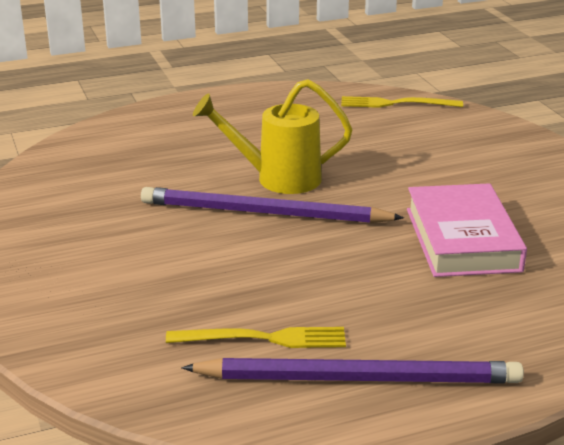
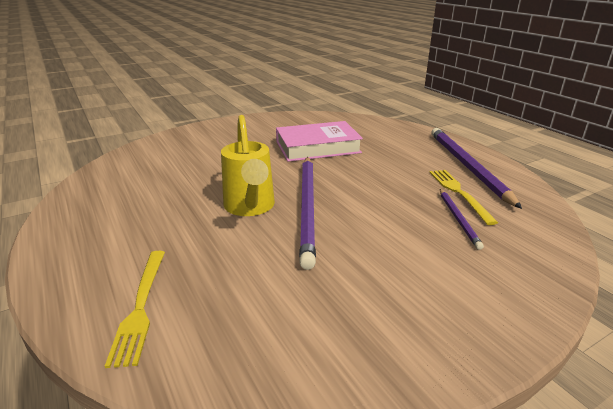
camera: 100 degrees left, 0 degrees up
yellow fork [341,96,463,108] -> yellow fork moved to [105,251,165,368]
none -> purple pencil [440,189,484,250]

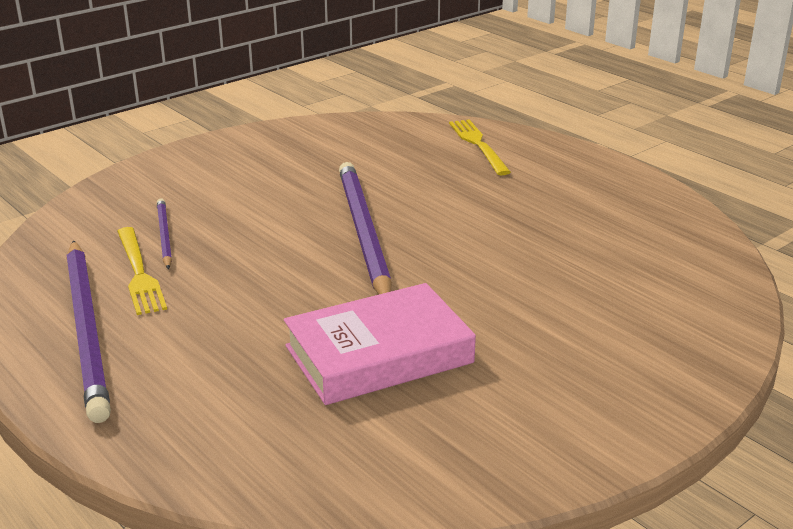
camera: 170 degrees right, 0 degrees up
yellow watering can [221,115,275,216] -> none

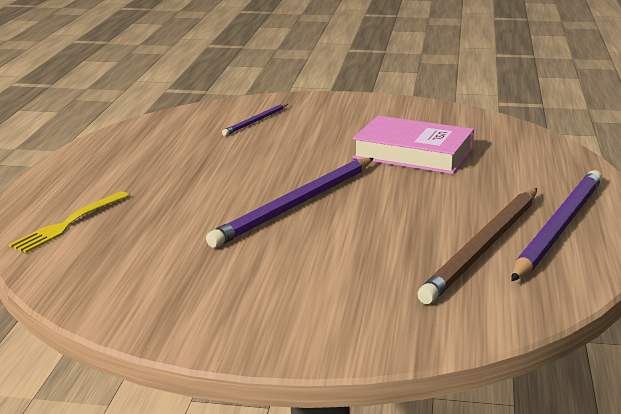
camera: 130 degrees left, 5 degrees down
yellow fork [117,227,167,315] -> brown pencil [417,188,537,304]
purple pencil [157,198,172,269] -> purple pencil moved to [222,104,288,136]

